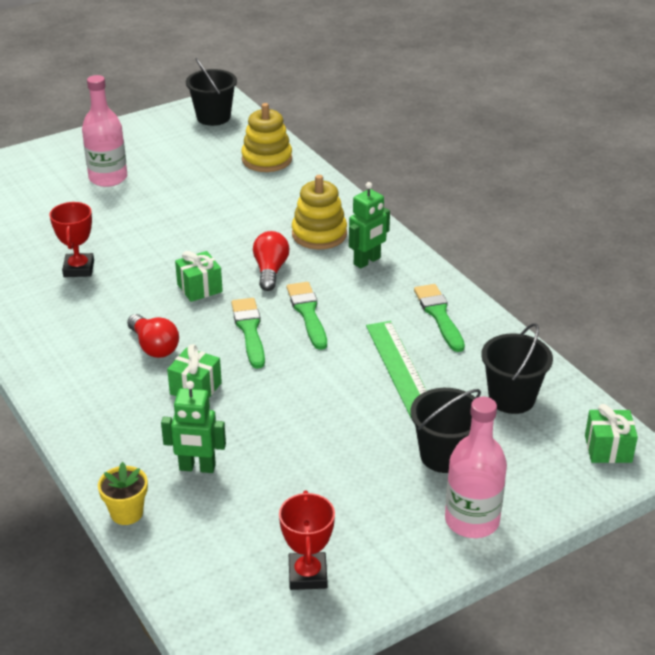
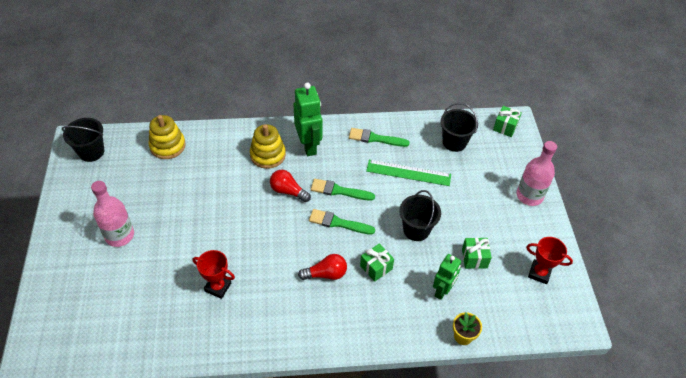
camera: 65 degrees left, 15 degrees up
green gift [175,251,223,302] -> green gift moved to [462,237,492,269]
green robot [349,182,390,269] -> green robot [294,83,322,156], size x1.53
black bucket [411,388,481,473] -> black bucket moved to [399,190,441,241]

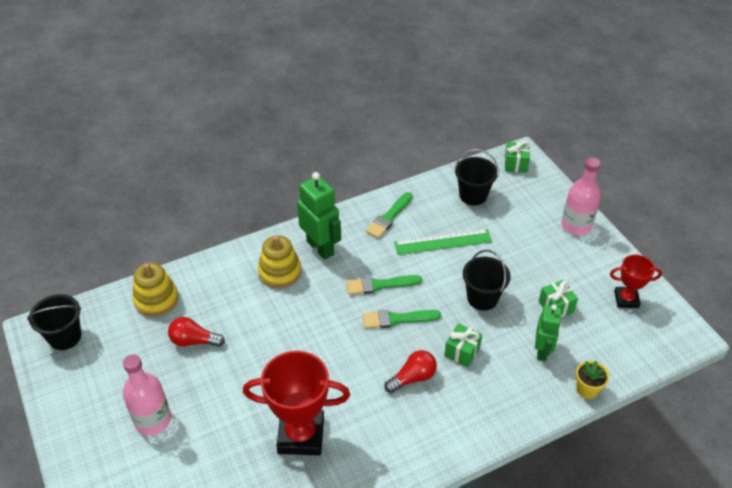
camera: 20 degrees left, 5 degrees down
red trophy [193,250,235,299] -> red trophy [243,351,350,456], size x1.78
red light bulb [270,170,311,202] -> red light bulb moved to [168,317,225,347]
green brush [349,128,410,147] -> green brush turned 45 degrees counterclockwise [366,192,413,239]

